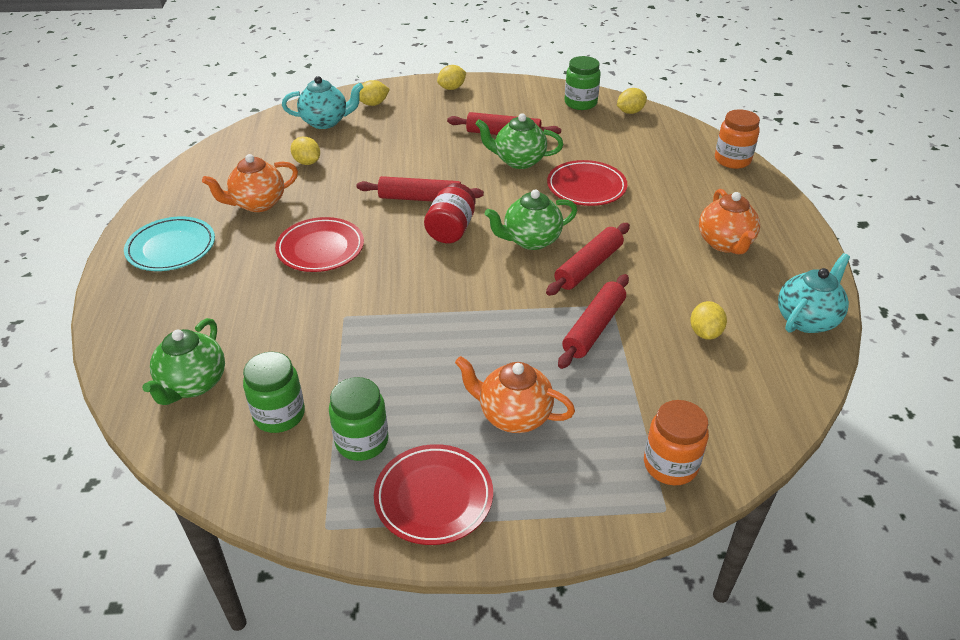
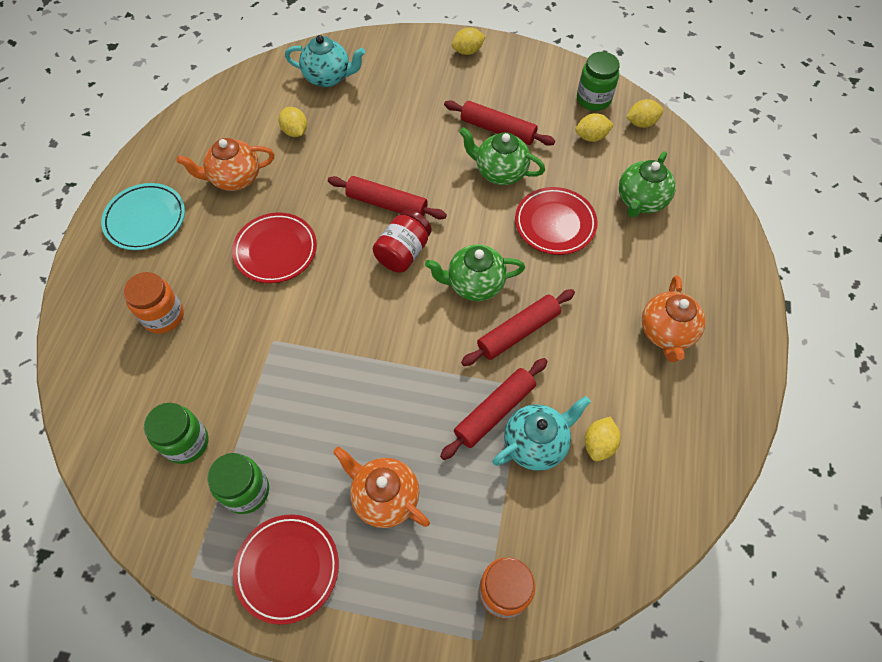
camera: 15 degrees right, 20 degrees up
green teapot [142,318,225,405] -> green teapot moved to [619,151,676,217]
yellow lemon [359,80,390,106] -> yellow lemon moved to [575,113,614,142]
orange jar [715,109,760,169] -> orange jar moved to [123,272,184,334]
turquoise teapot [778,253,850,333] -> turquoise teapot moved to [492,396,591,471]

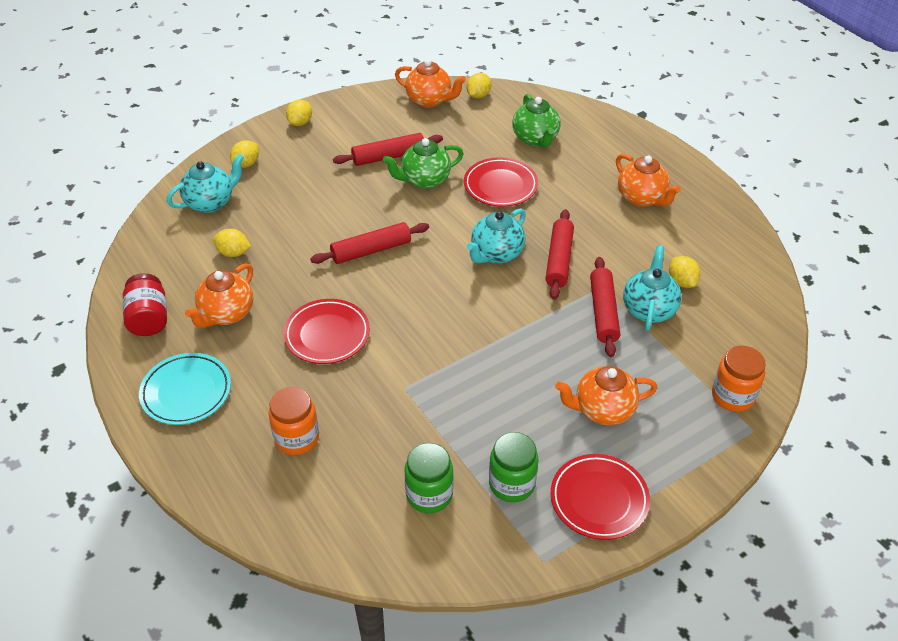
camera: 45 degrees left, 15 degrees down
red jar [373,209,432,273] -> red jar moved to [123,273,167,336]
green teapot [425,245,525,301] -> turquoise teapot [467,208,526,264]
yellow lemon [575,113,614,142] -> yellow lemon moved to [230,140,259,168]
green jar [577,52,620,111] -> orange teapot [395,59,466,108]

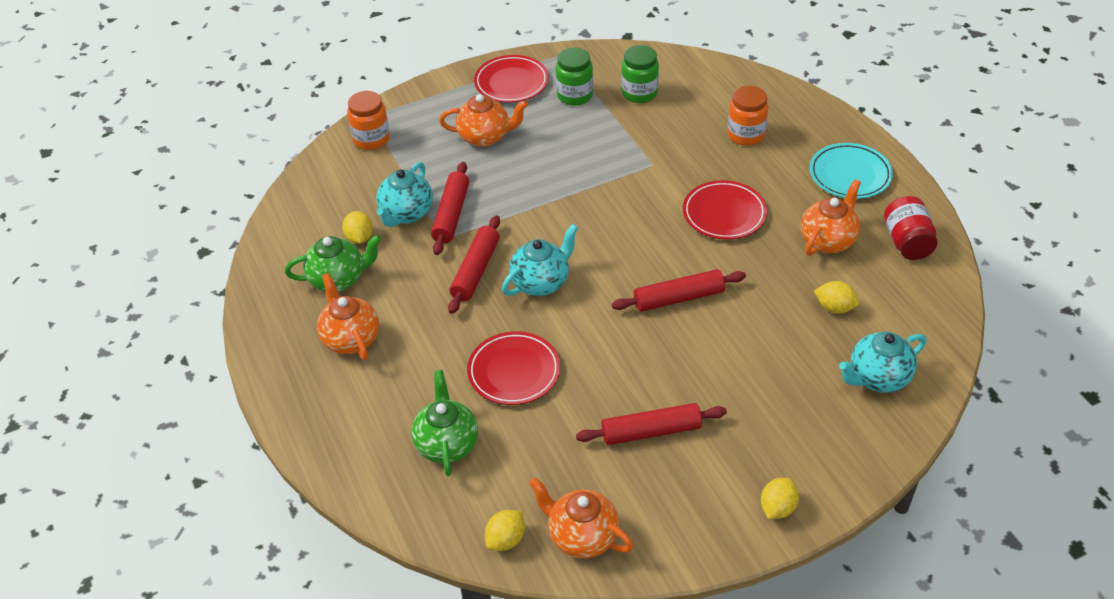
camera: 170 degrees left, 0 degrees up
yellow lemon [230,140,259,168] -> none
green teapot [383,138,464,189] -> green teapot moved to [285,235,382,292]

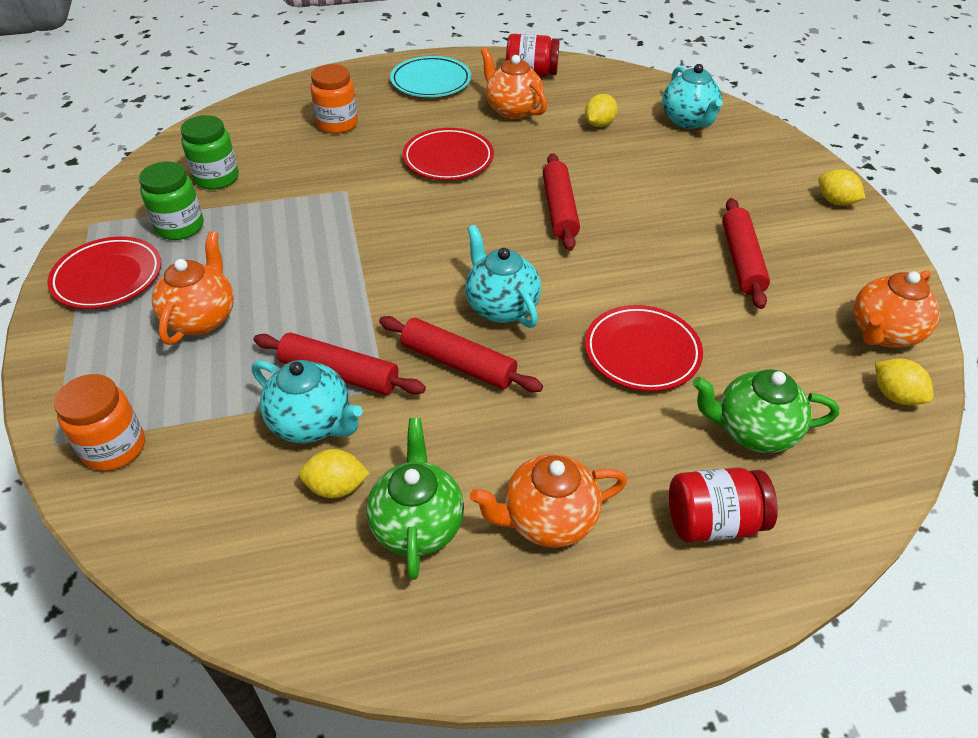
camera: 80 degrees left, 0 degrees up
none -> red jar [669,468,778,543]

